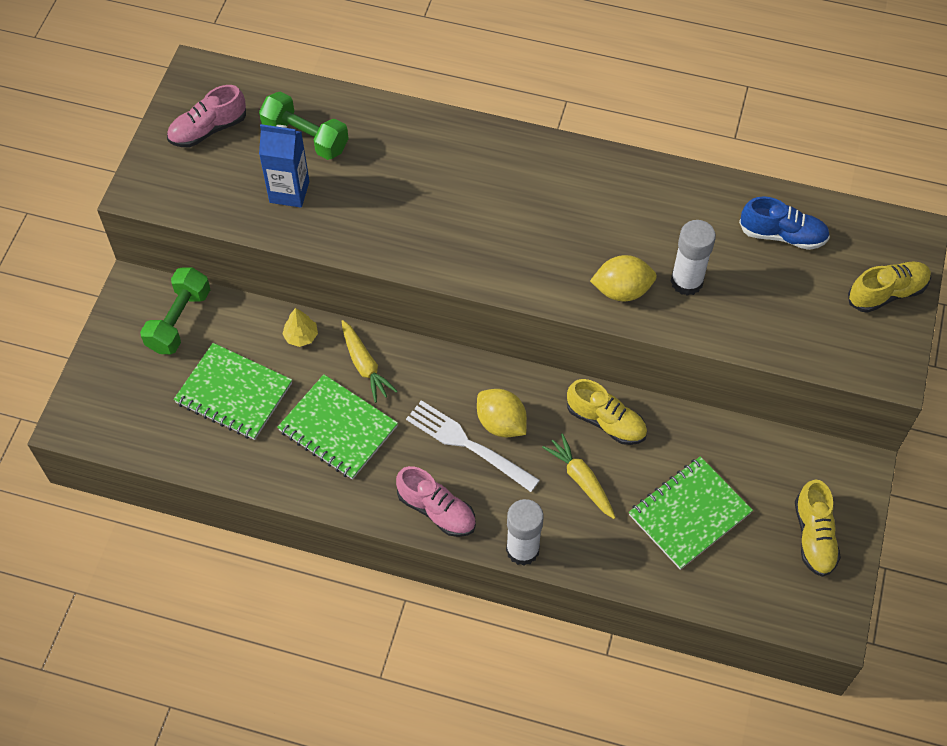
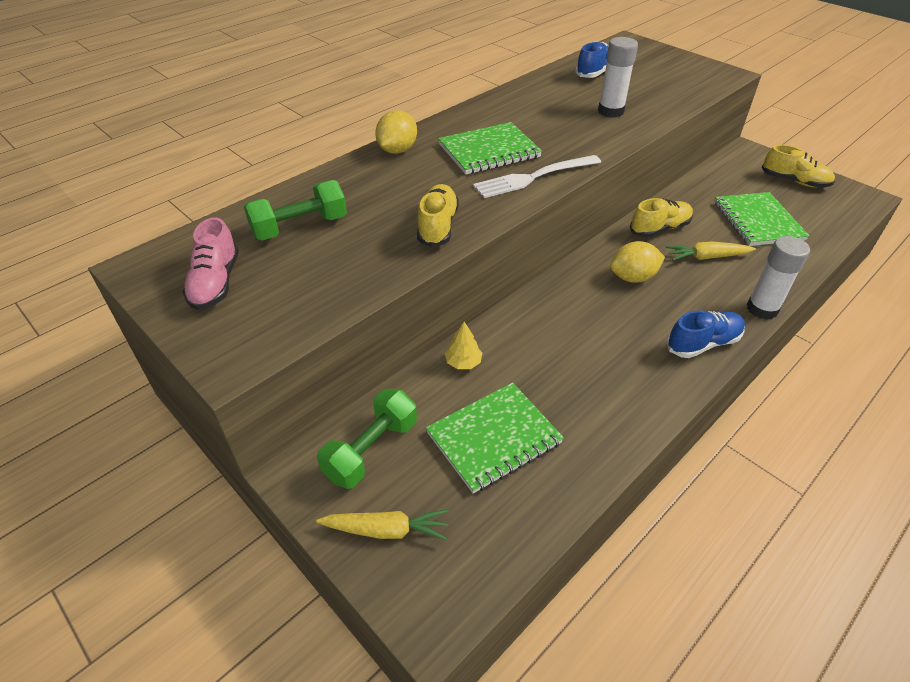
camera: 60 degrees left, 15 degrees down
green dumbbell [140,267,210,354] -> green dumbbell turned 75 degrees clockwise [317,389,417,489]
blue carton [259,124,310,208] -> none
green notebook [277,374,398,480] -> green notebook moved to [438,122,542,174]
yellow carrot [341,320,398,403] -> yellow carrot moved to [316,509,449,540]
pink shoe [396,466,476,537] -> blue shoe [666,311,745,358]
white fork [406,400,540,492] -> white fork moved to [473,155,601,198]
yellow lemon [590,255,657,301] -> yellow lemon moved to [375,110,417,154]
yellow shoe [848,261,931,313] -> yellow shoe moved to [417,184,459,247]

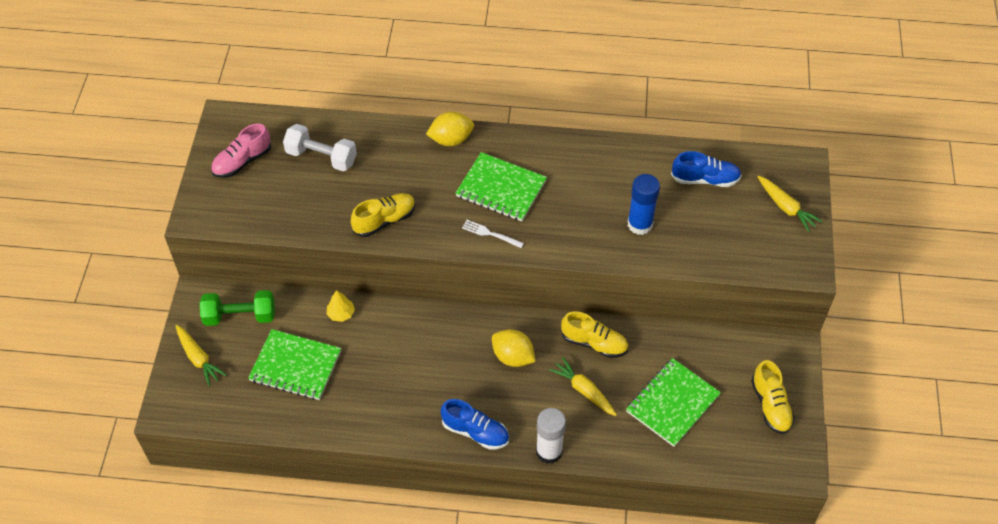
camera: 50 degrees right, 10 degrees up
green dumbbell [244,180,347,241] -> white dumbbell [283,124,357,171]
white fork [473,155,601,198] -> white fork [462,220,524,248], size x0.55
white glue stick [598,37,638,118] -> blue glue stick [628,174,660,235]
none -> yellow carrot [758,176,823,232]

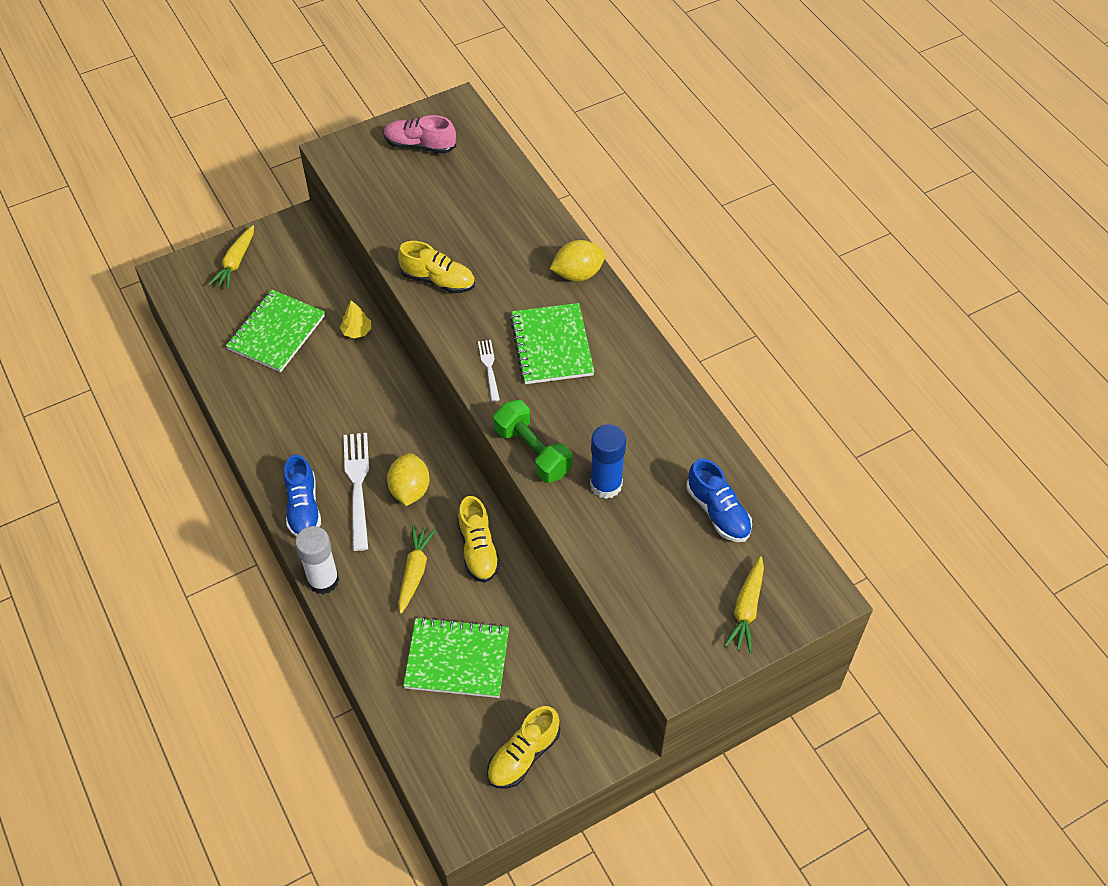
camera: 55 degrees right, 0 degrees up
green dumbbell [200,290,275,326] -> green dumbbell moved to [493,400,573,483]
green notebook [248,329,341,400] -> green notebook turned 45 degrees clockwise [226,290,325,372]
white dumbbell [283,124,357,171] -> none
yellow lemon [426,112,474,146] -> yellow lemon turned 60 degrees counterclockwise [550,240,606,282]
none -> white fork [343,433,369,551]

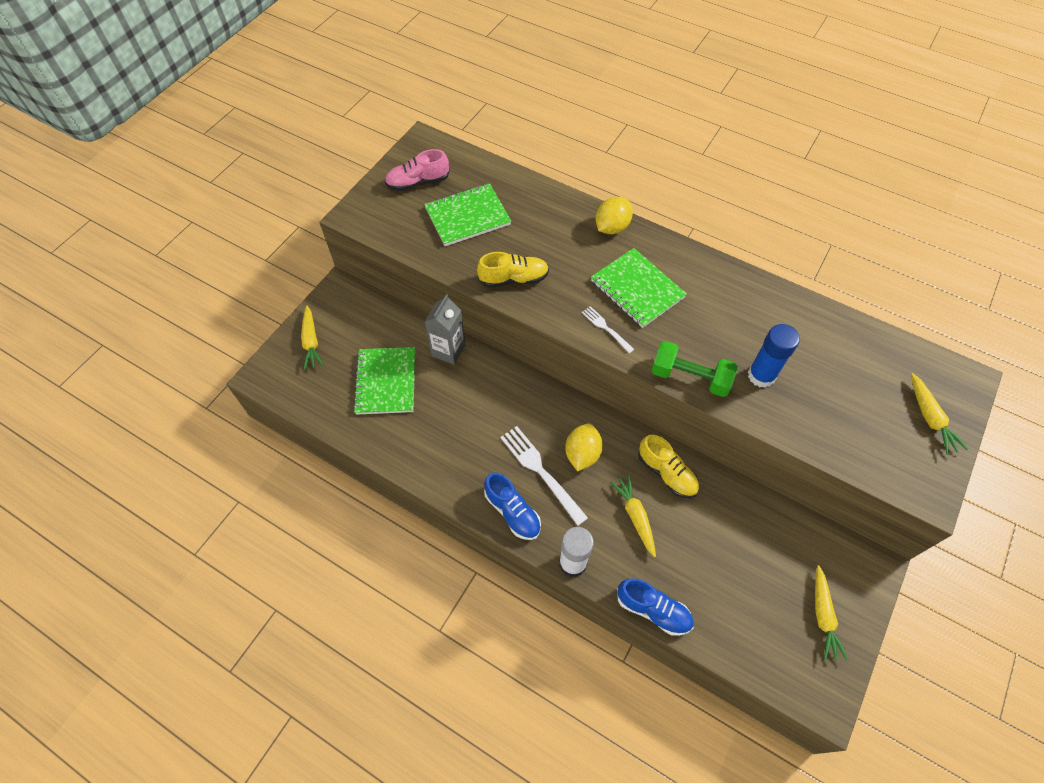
camera: 30 degrees left, 5 degrees up
yellow tree [340,300,371,338] -> grey carton [425,294,465,365]
yellow lemon [387,453,430,506] -> yellow lemon turned 45 degrees clockwise [565,423,603,471]
green notebook [403,617,509,698] -> green notebook moved to [424,183,511,246]
yellow shoe [487,706,560,789] -> yellow carrot [815,565,848,661]
blue shoe [687,458,752,542] -> blue shoe moved to [617,578,694,636]

